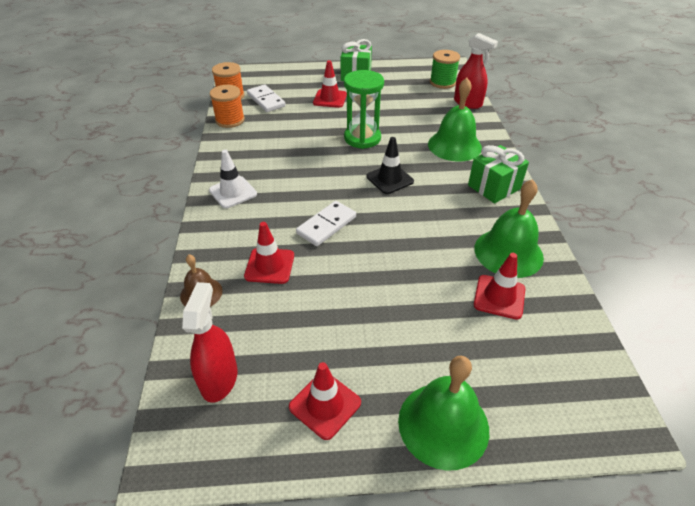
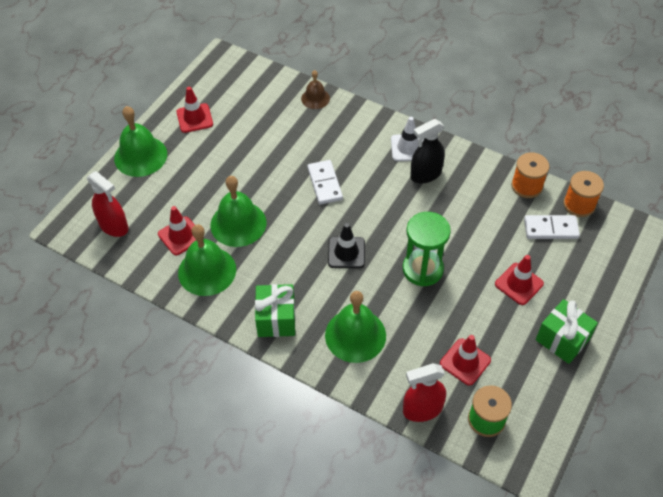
camera: 125 degrees right, 10 degrees up
red spray bottle [182,282,237,403] -> red spray bottle moved to [87,171,128,237]
red traffic cone [244,222,294,284] -> red traffic cone moved to [440,335,491,386]
none -> green bell [210,176,266,247]
none -> black spray bottle [410,119,445,184]

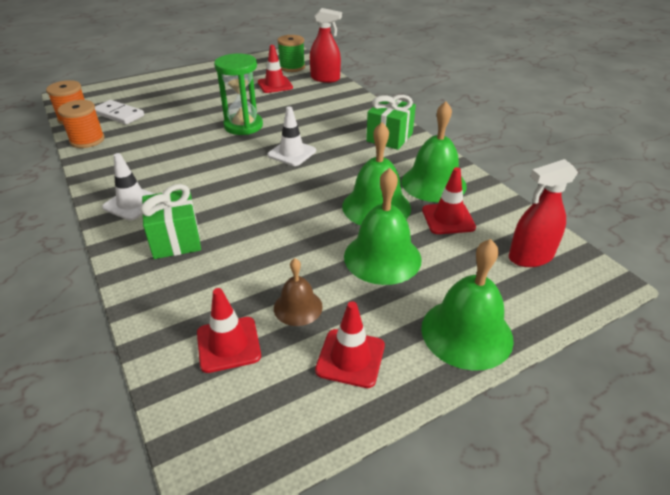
camera: 150 degrees left, 15 degrees down
red spray bottle [87,171,128,237] -> red spray bottle turned 90 degrees counterclockwise [509,159,578,267]
brown bell [301,70,330,109] -> brown bell moved to [274,258,323,326]
white domino [307,160,343,205] -> none
green bell [325,291,386,363] -> green bell moved to [344,168,422,285]
black traffic cone [328,223,365,268] -> white traffic cone [267,106,316,166]
black spray bottle [410,119,445,184] -> none
red traffic cone [495,255,544,305] -> red traffic cone moved to [197,288,261,373]
green gift [536,299,598,364] -> green gift moved to [140,184,201,259]

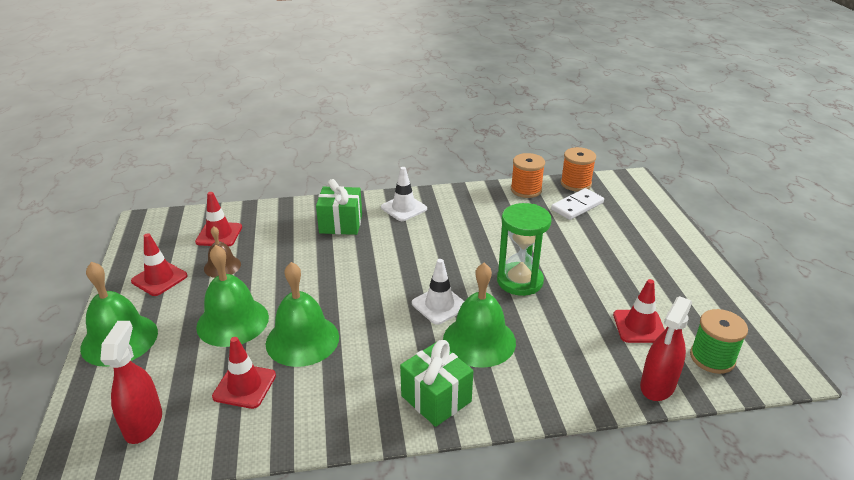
camera: 110 degrees right, 5 degrees down
green bell [401,101,467,202] -> green bell moved to [443,263,516,368]

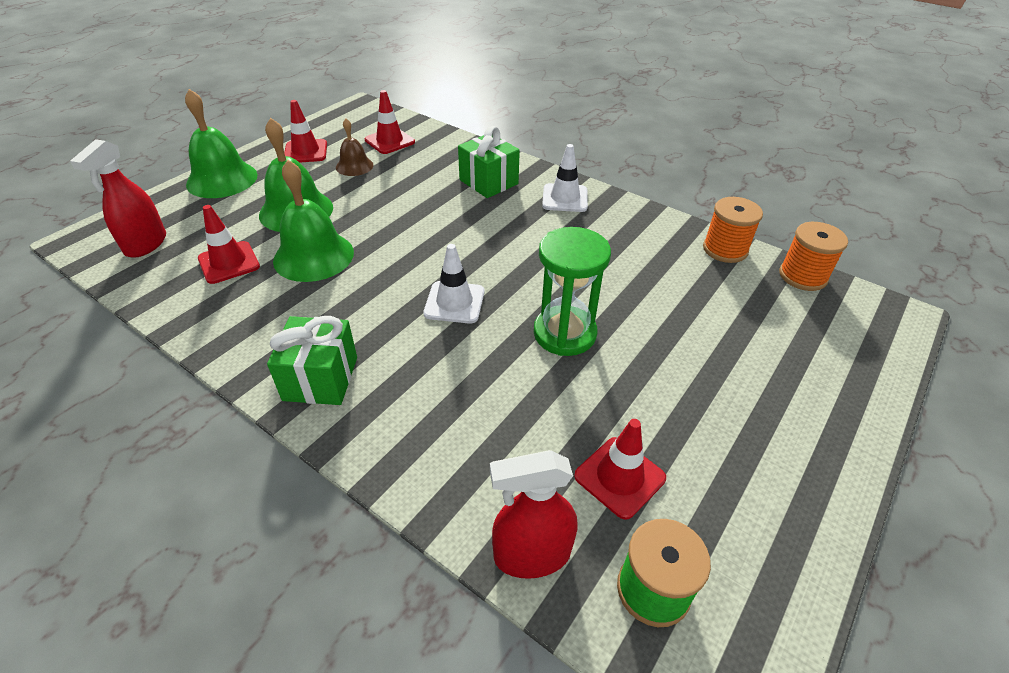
camera: 45 degrees right, 10 degrees up
red spray bottle [100,321,162,444] -> red spray bottle turned 150 degrees clockwise [70,139,166,258]
green bell [443,263,516,368] -> none
white domino [551,188,604,220] -> none

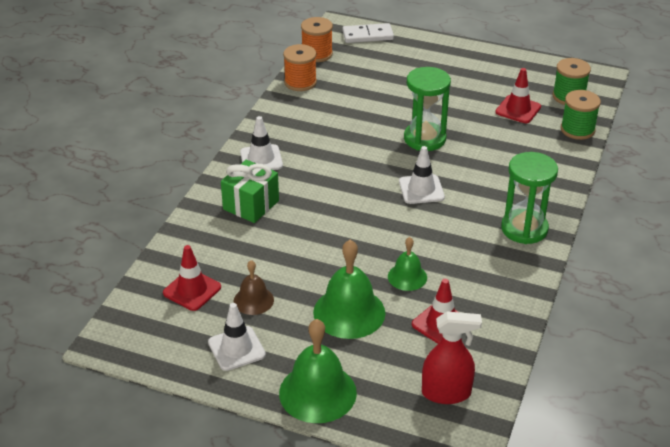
camera: 105 degrees left, 5 degrees down
green gift [267,316,357,405] -> green hourglass [501,152,558,244]
green bell [273,160,354,282] -> green bell [388,237,427,291], size x0.57
red traffic cone [284,100,327,163] -> white traffic cone [208,303,266,371]
red spray bottle [490,450,577,579] -> green spool [561,90,601,140]
none -> white domino [343,23,394,43]

